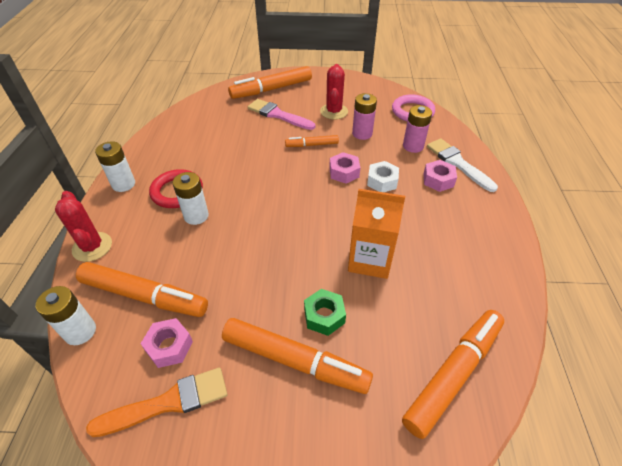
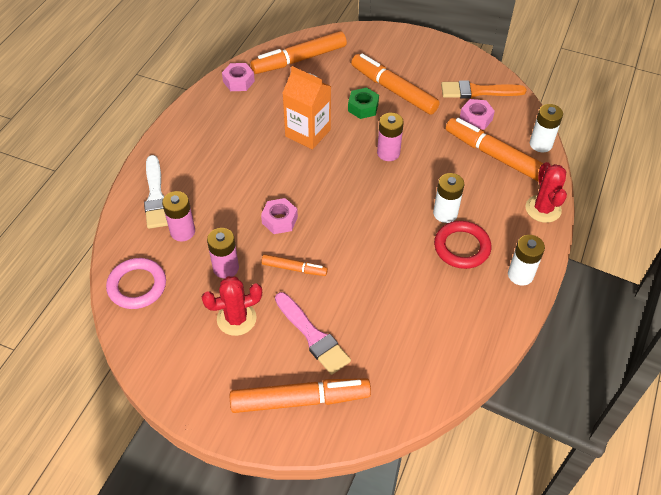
camera: 160 degrees left, 5 degrees up
red cactus [320,64,348,119] -> red cactus turned 45 degrees clockwise [202,276,262,336]
white nut [367,161,399,192] -> none
pink nut [423,160,457,192] -> pink nut moved to [222,63,255,91]
none -> pink battery [377,113,404,161]

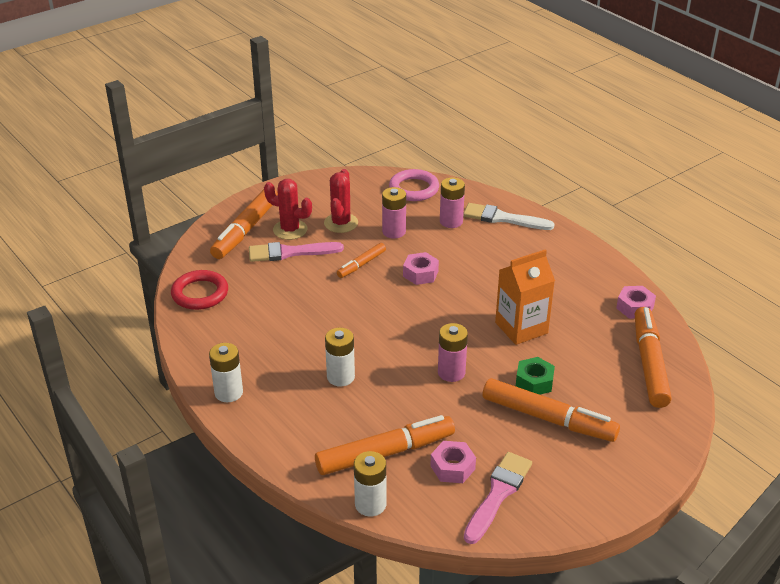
camera: 120 degrees right, 15 degrees down
orange marker [351,53,440,115] -> orange marker turned 45 degrees clockwise [483,378,620,442]
red ring [434,221,491,269] -> red ring moved to [171,270,228,310]
orange brush [441,80,527,99] -> pink brush [464,452,532,544]
red cactus [525,162,567,223] -> red cactus moved to [264,179,312,240]

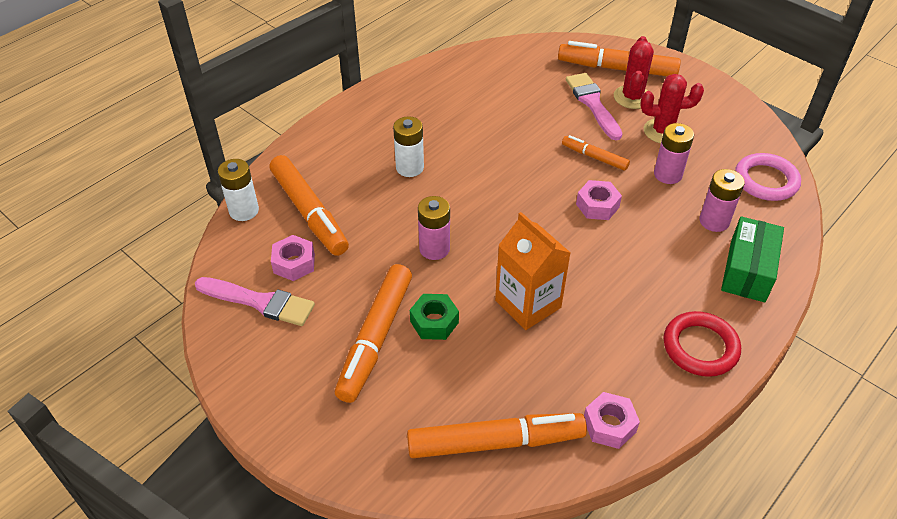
camera: 80 degrees right, 10 degrees up
red ring [171,270,228,310] -> red ring moved to [663,311,741,377]
white battery [209,343,243,402] -> none
white brush [463,203,555,230] -> green box [721,216,784,302]

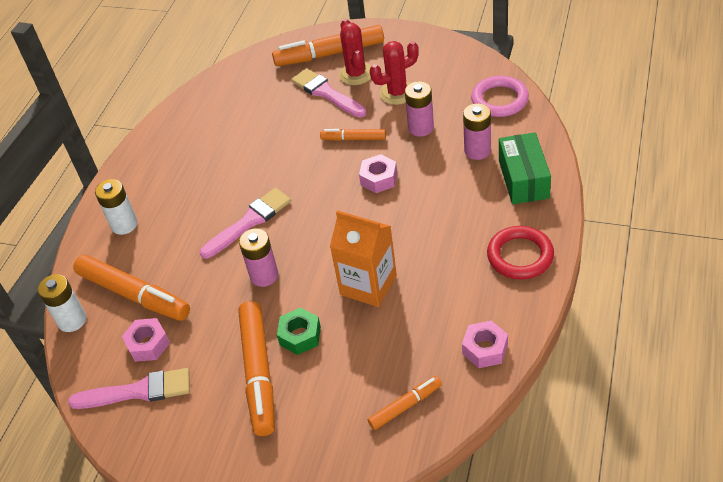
camera: 20 degrees left, 0 degrees up
white battery [393,116,424,177] -> white battery moved to [95,179,138,235]
orange marker [407,413,587,458] -> orange marker [368,376,442,430], size x0.53
none -> pink brush [200,188,291,259]

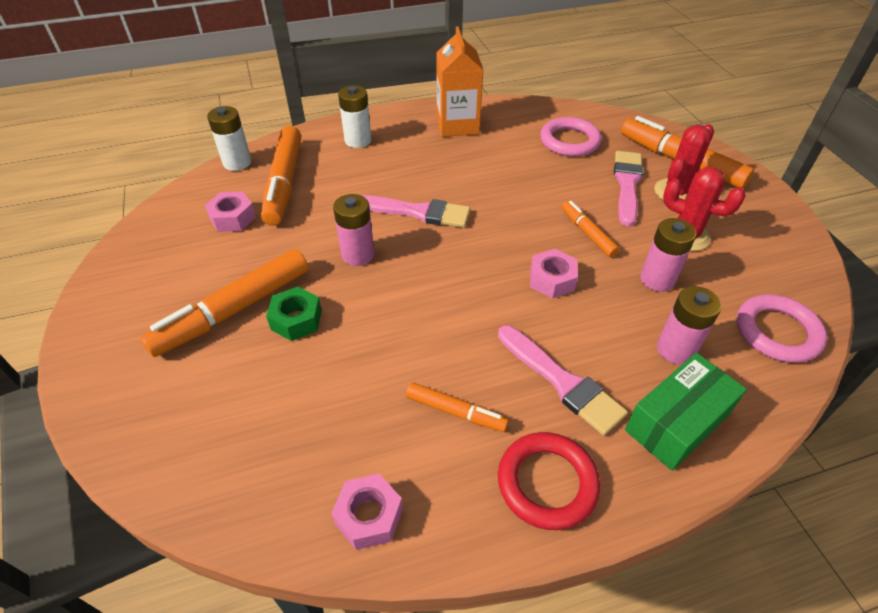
camera: 50 degrees right, 0 degrees up
pink brush [68,368,190,409] -> pink brush moved to [498,325,628,435]
orange carton [330,211,397,307] -> orange carton moved to [436,26,483,137]
orange marker [368,376,442,430] -> orange marker moved to [406,382,509,432]
none -> pink ring [540,117,601,157]

